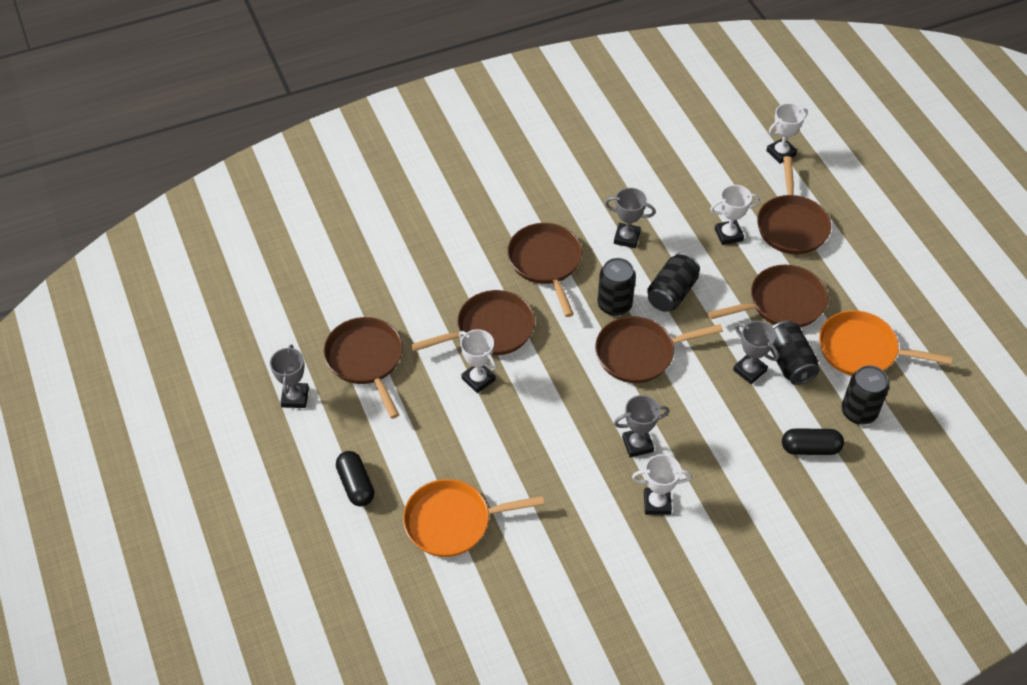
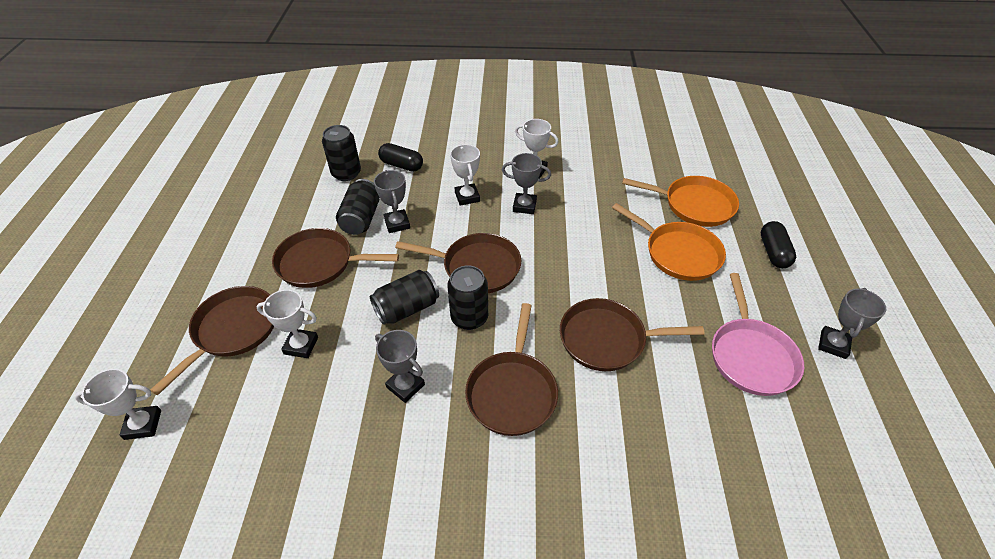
camera: 155 degrees left, 5 degrees down
brown pan [323,317,403,419] -> pink pan [712,273,804,396]
white trophy [459,329,497,393] -> white trophy moved to [450,144,480,206]
orange pan [819,310,952,376] -> orange pan moved to [612,203,726,281]

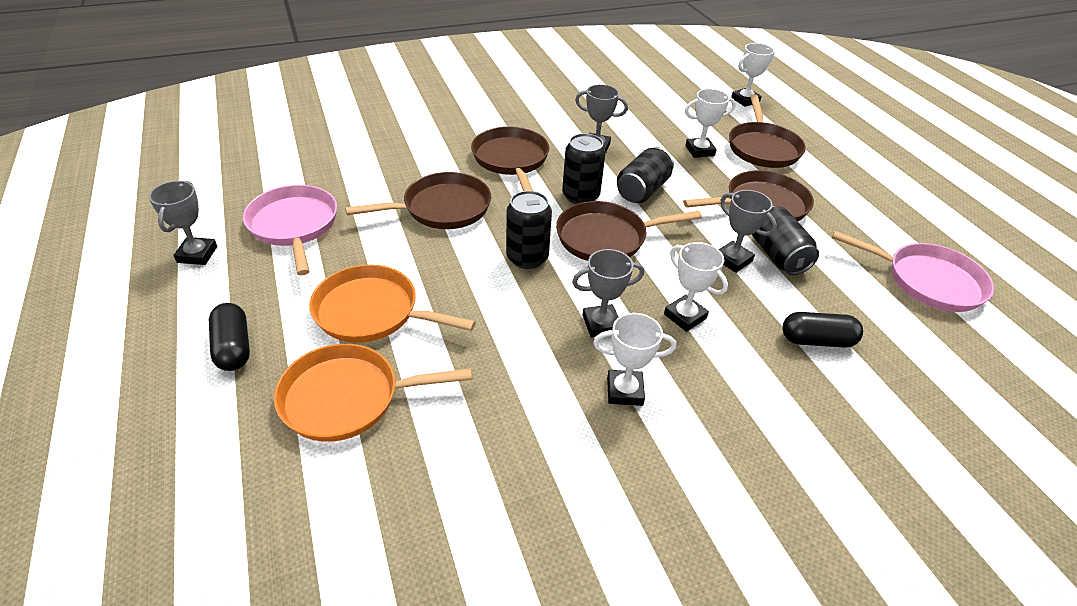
camera: 155 degrees right, 5 degrees down
black can [322,125,361,181] -> black can moved to [506,191,552,269]
none -> pink pan [832,231,994,312]

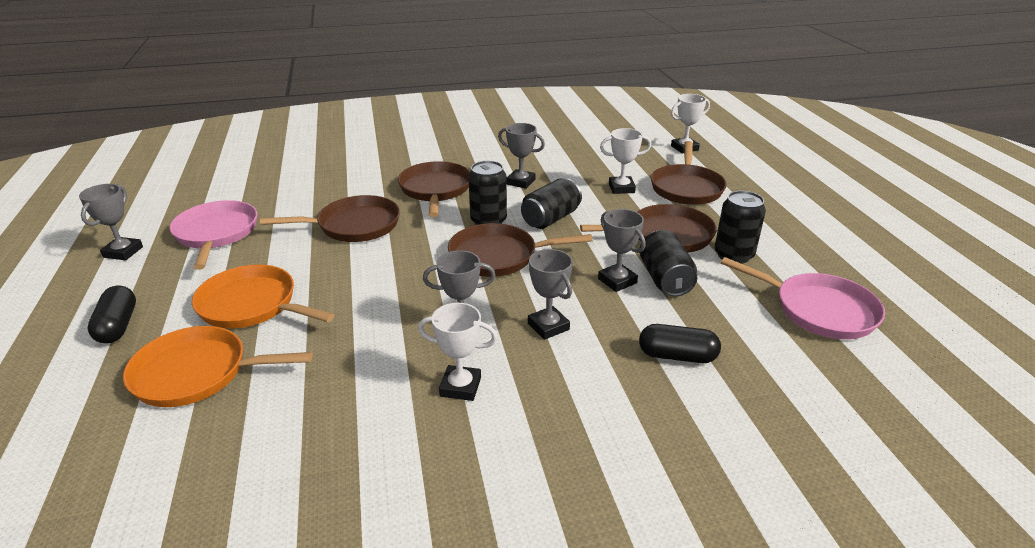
camera: 10 degrees right, 10 degrees down
black can [506,191,552,269] -> black can moved to [715,191,766,264]
white trophy [664,242,728,332] -> grey trophy [528,249,573,340]

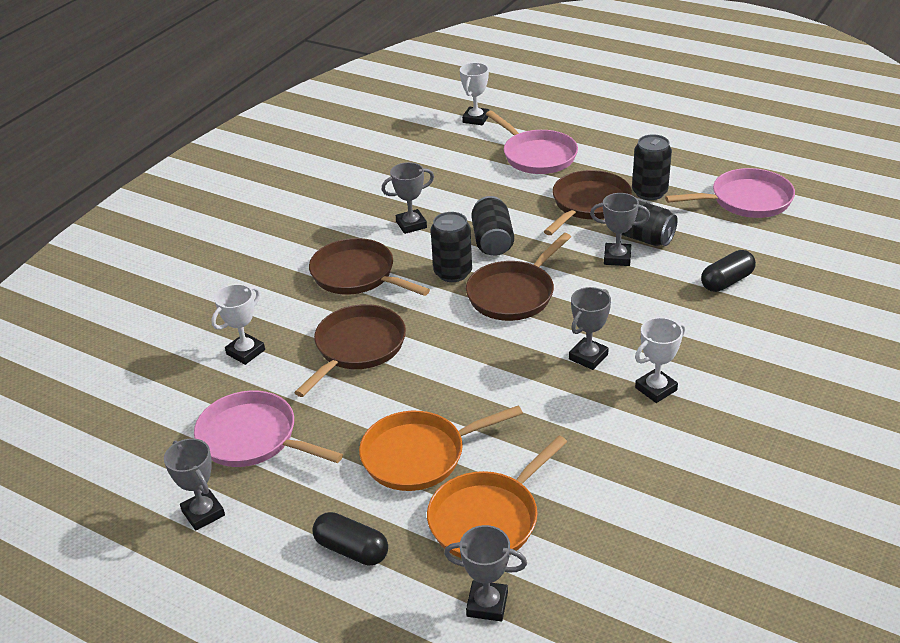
camera: 45 degrees left, 5 degrees up
grey trophy [528,249,573,340] -> grey trophy moved to [444,525,527,621]
white trophy [600,128,651,194] -> white trophy moved to [211,284,265,365]
brown pan [651,141,727,205] -> pink pan [486,111,578,174]

